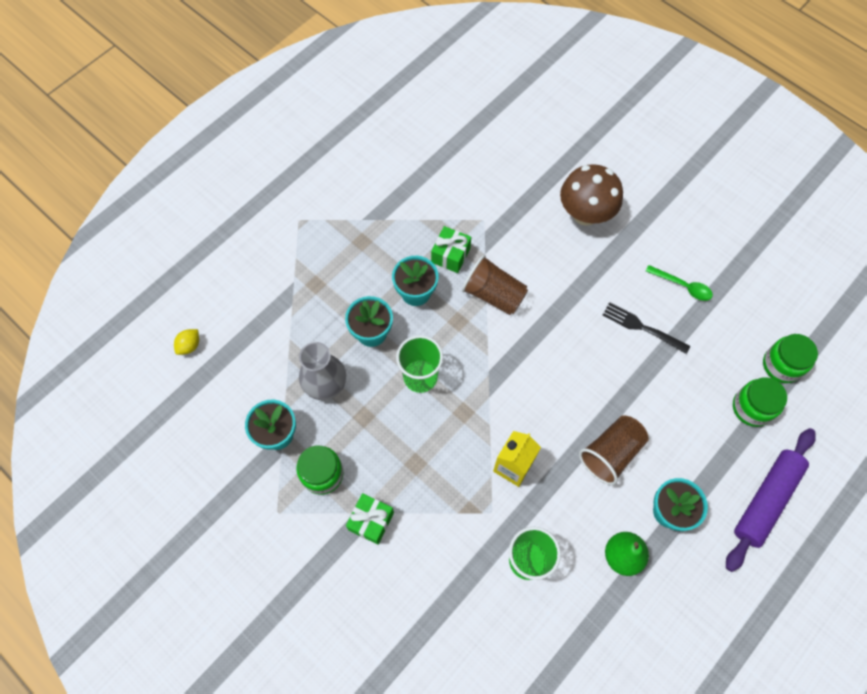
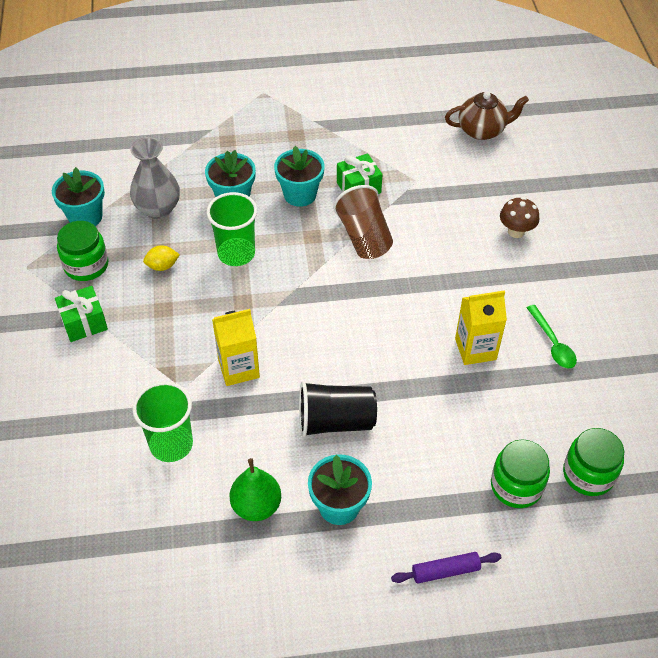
camera: 40 degrees right, 15 degrees down
yellow lemon [174,329,199,355] -> yellow lemon moved to [143,245,180,271]
brown mushroom [560,164,623,226] -> brown mushroom [500,197,539,238], size x0.55
brown cup [579,415,649,485] -> black cup [299,381,377,437]
black fork [602,302,690,354] -> yellow carton [455,290,507,365]
purple rolling pin [726,428,816,572] -> purple rolling pin [391,552,501,584], size x0.51
none -> brown teapot [445,92,529,140]

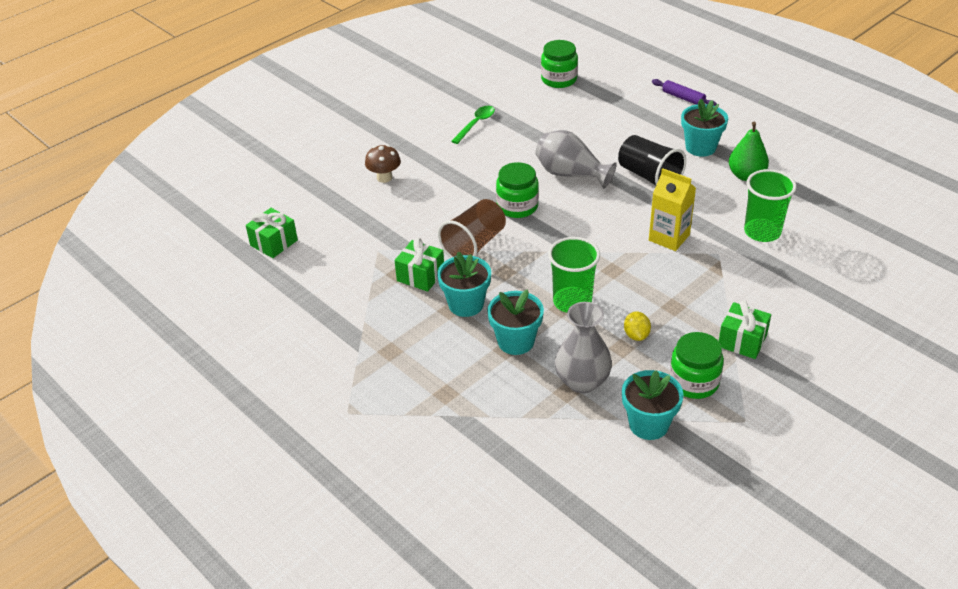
camera: 125 degrees left, 10 degrees down
yellow lemon [143,245,180,271] -> yellow lemon turned 45 degrees clockwise [624,312,651,341]
brown teapot [445,92,529,140] -> green gift [246,208,298,258]
yellow carton [455,290,507,365] -> none
green jar [491,440,550,508] -> green jar moved to [496,162,539,218]
none -> grey vase [535,130,617,189]

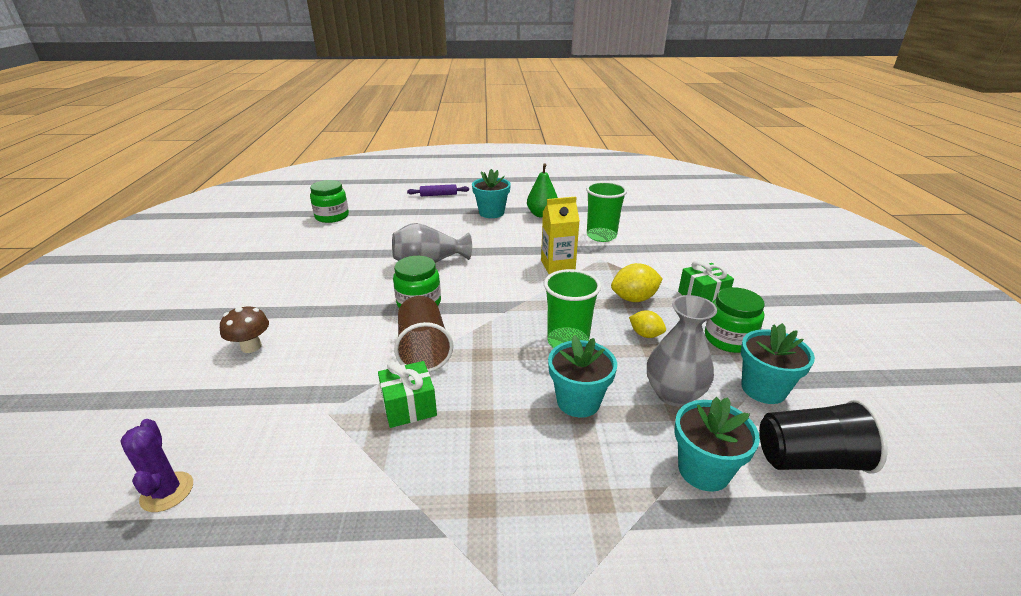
camera: 50 degrees left, 10 degrees down
green gift [246,208,298,258] -> purple cactus [120,419,193,512]
turquoise flower pot [437,252,491,317] -> turquoise flower pot moved to [674,397,760,492]
green spoon [451,106,495,144] -> none
black cup [618,135,686,186] -> black cup moved to [759,399,887,473]
none -> yellow lemon [611,263,663,302]

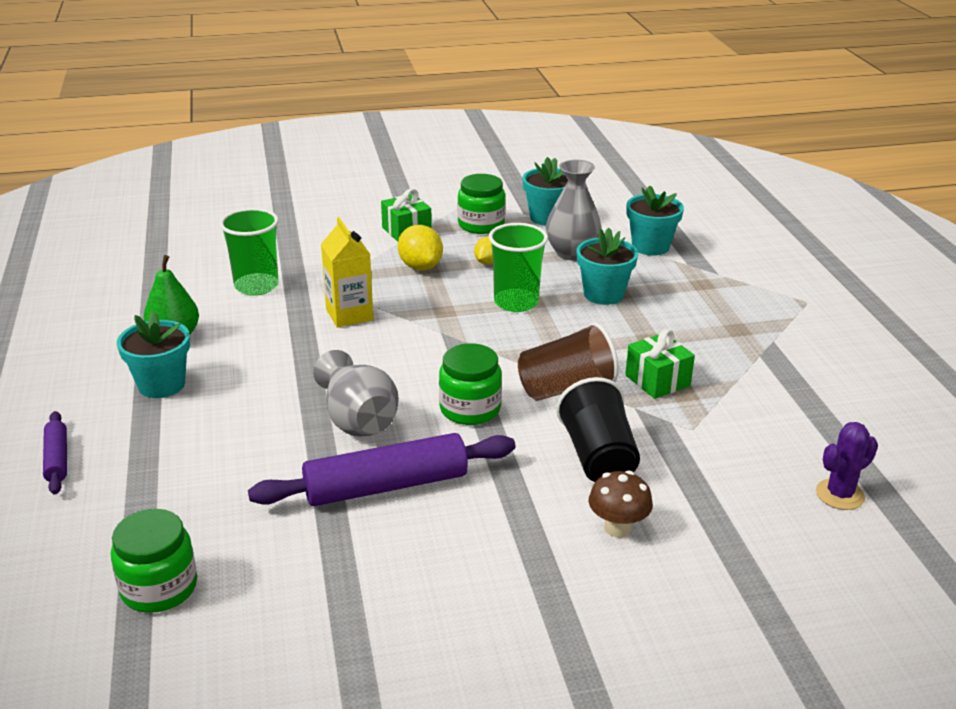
camera: 100 degrees left, 0 degrees up
black cup [759,399,887,473] -> black cup moved to [556,377,640,482]
none -> purple rolling pin [248,433,515,506]

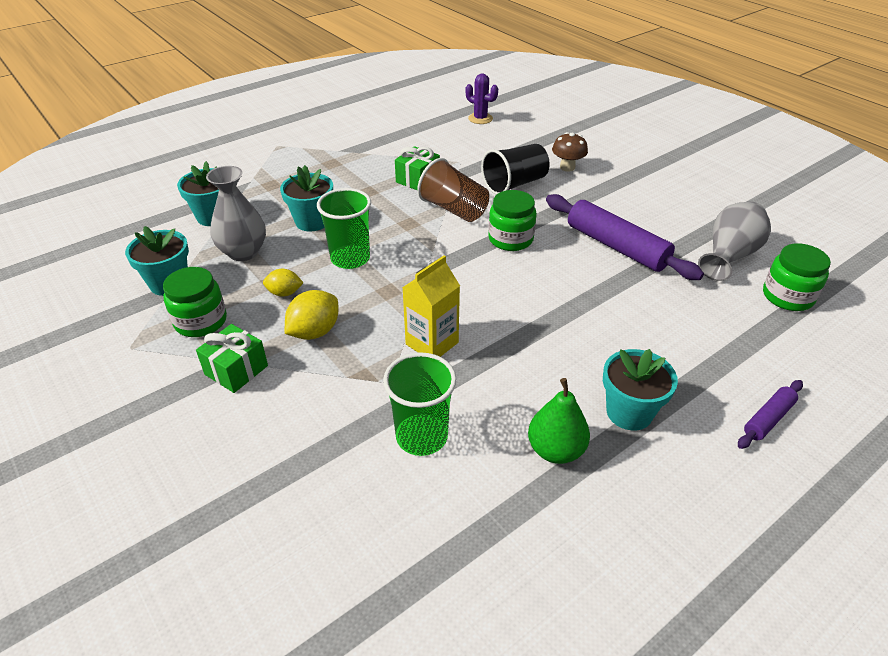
camera: 115 degrees left, 10 degrees up
grey vase [313,350,399,437] -> grey vase moved to [698,201,771,281]

